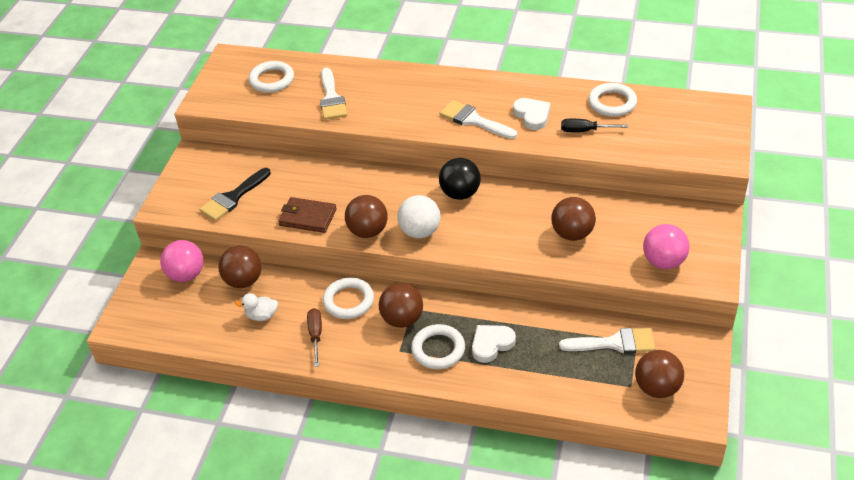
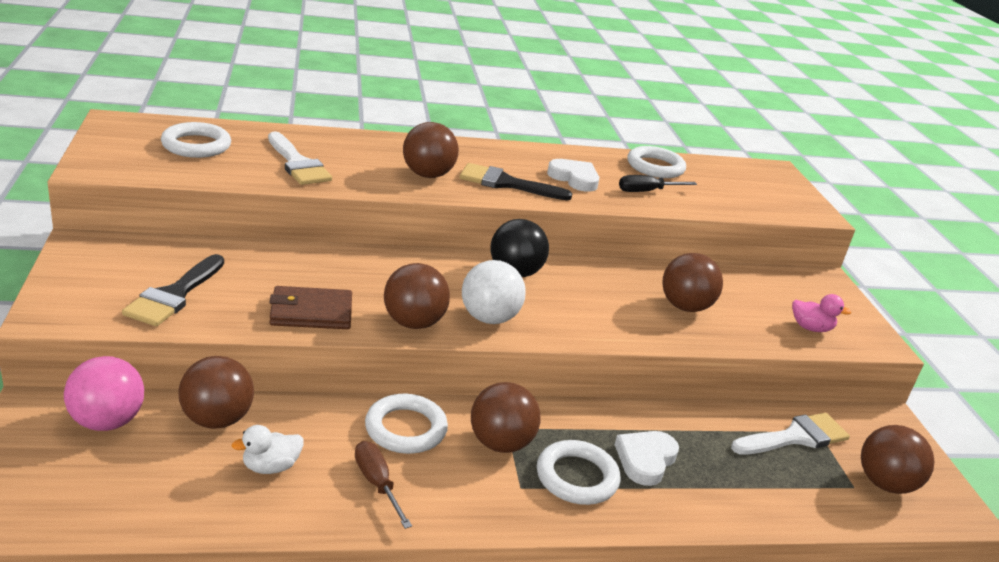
camera: 30 degrees left, 15 degrees down
white brush [440,100,517,139] -> black brush [460,163,572,200]
pink ball [643,224,690,269] -> pink duck [792,294,851,332]
none -> brown ball [403,122,459,178]

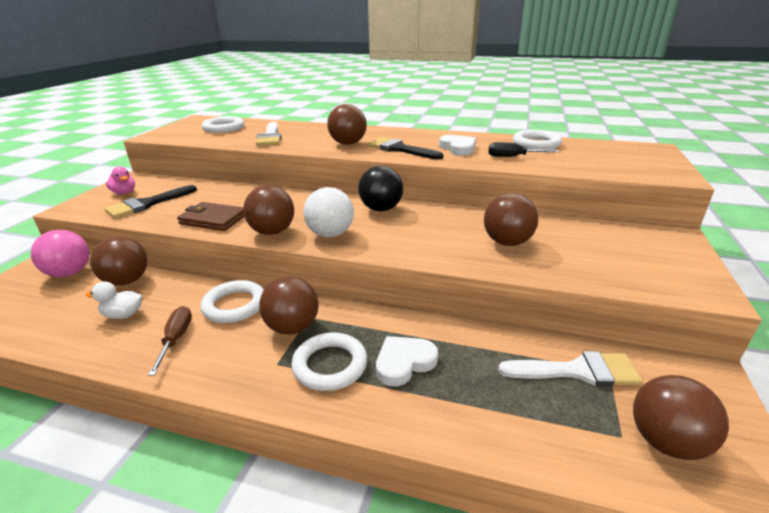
camera: 30 degrees right, 0 degrees up
pink duck [792,294,851,332] -> pink duck moved to [106,167,135,195]

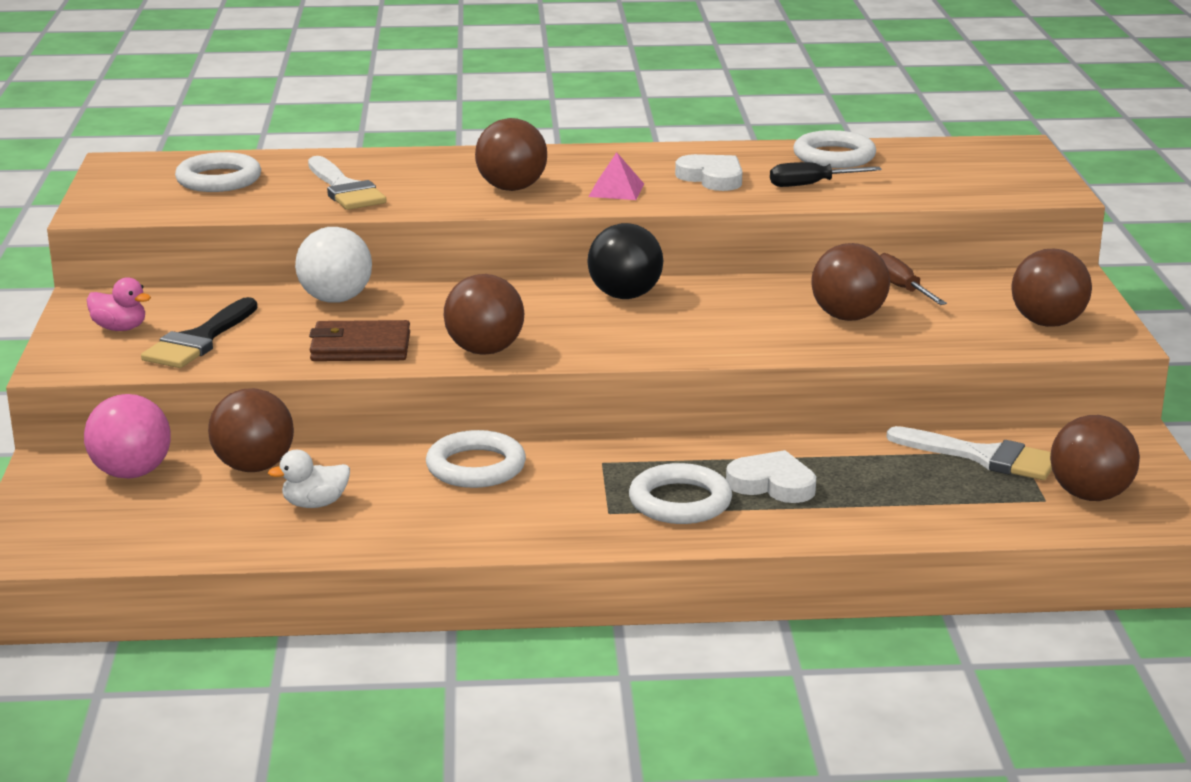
camera: 20 degrees left, 5 degrees down
brown screwdriver [148,306,192,376] -> brown screwdriver moved to [880,253,947,305]
brown ball [259,276,319,335] -> brown ball moved to [1011,249,1092,327]
white ball [303,187,354,237] -> white ball moved to [295,227,372,303]
black brush [367,137,443,160] -> pink pyramid [588,152,644,200]
white heart [376,336,438,386] -> white heart turned 75 degrees clockwise [726,450,816,503]
white brush [498,351,643,386] -> white brush turned 45 degrees clockwise [886,426,1052,480]

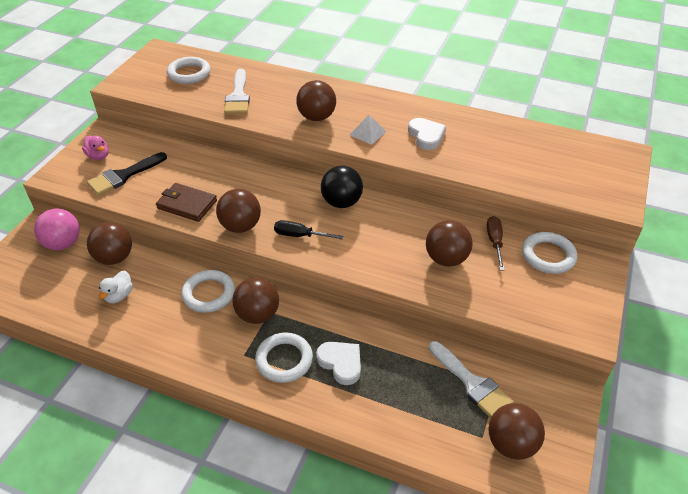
camera: 25 degrees right, 20 degrees up
white duck [268,450,350,508] -> white duck turned 75 degrees counterclockwise [99,271,133,303]
white ball [295,227,372,303] -> none
pink pyramid [588,152,644,200] -> white pyramid [350,115,387,145]
black screwdriver [770,162,882,187] -> black screwdriver moved to [274,220,343,239]
white ring [793,130,876,168] -> white ring moved to [522,232,577,274]
brown ball [1011,249,1092,327] -> brown ball moved to [232,277,279,324]

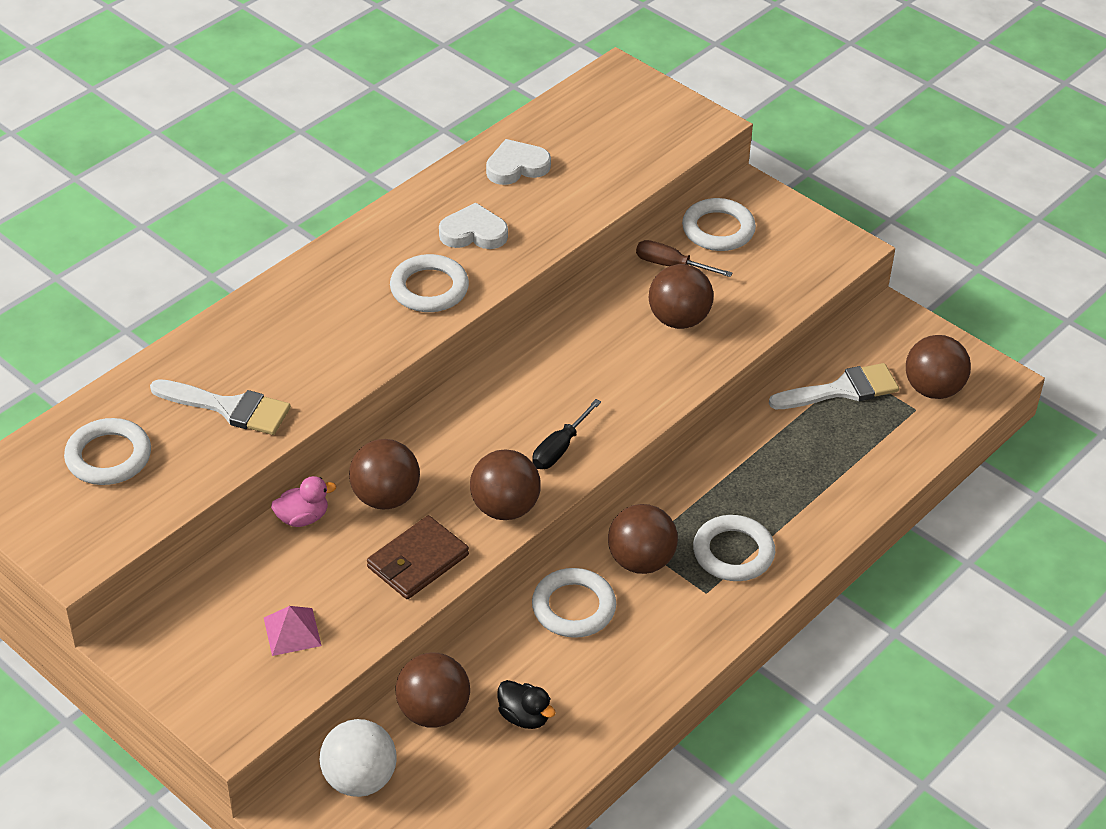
camera: 70 degrees left, 0 degrees up
pink ball [34,209,80,250] -> white ball [320,719,396,797]
pink duck [82,136,109,160] -> pink duck moved to [271,476,336,527]
black brush [87,152,167,195] -> pink pyramid [264,606,322,656]
white duck [99,271,133,303] -> black duck [498,680,556,729]
brown ball [296,80,336,121] -> brown ball moved to [349,439,420,509]
white heart [316,342,361,385] -> white heart moved to [486,139,551,185]
black ball [321,166,363,208] -> none
white pyramid [350,115,387,145] -> white ring [390,254,469,312]

